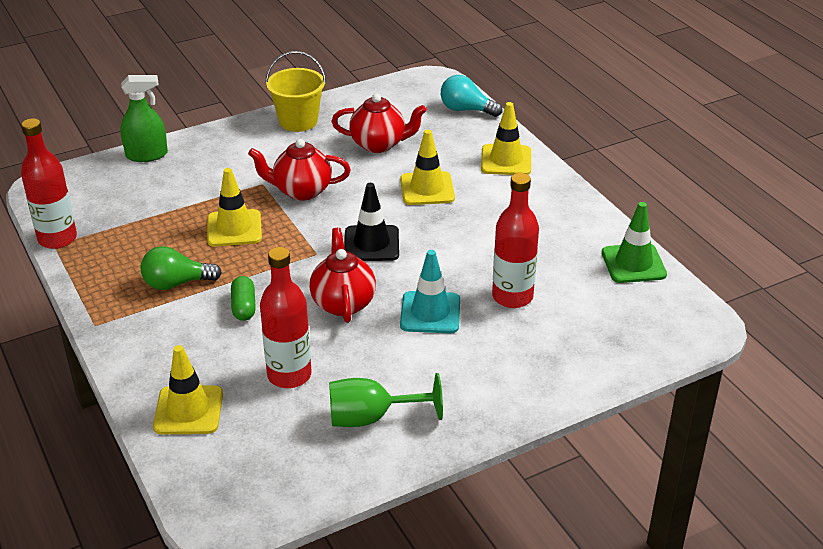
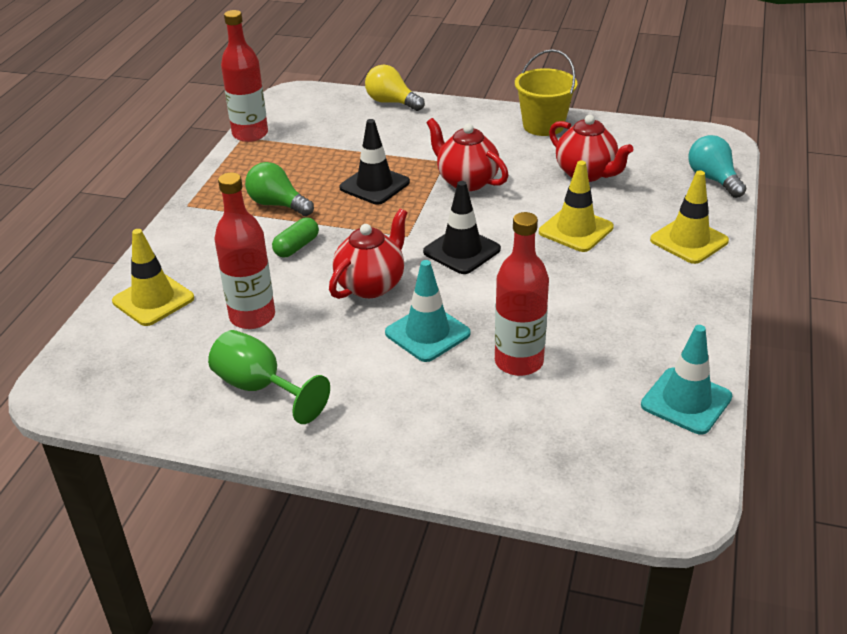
camera: 45 degrees right, 0 degrees up
green spray bottle [120,75,168,162] -> yellow light bulb [365,64,425,111]
yellow traffic cone [207,168,262,247] -> black traffic cone [339,119,410,205]
green traffic cone [602,202,667,283] -> turquoise traffic cone [641,325,732,434]

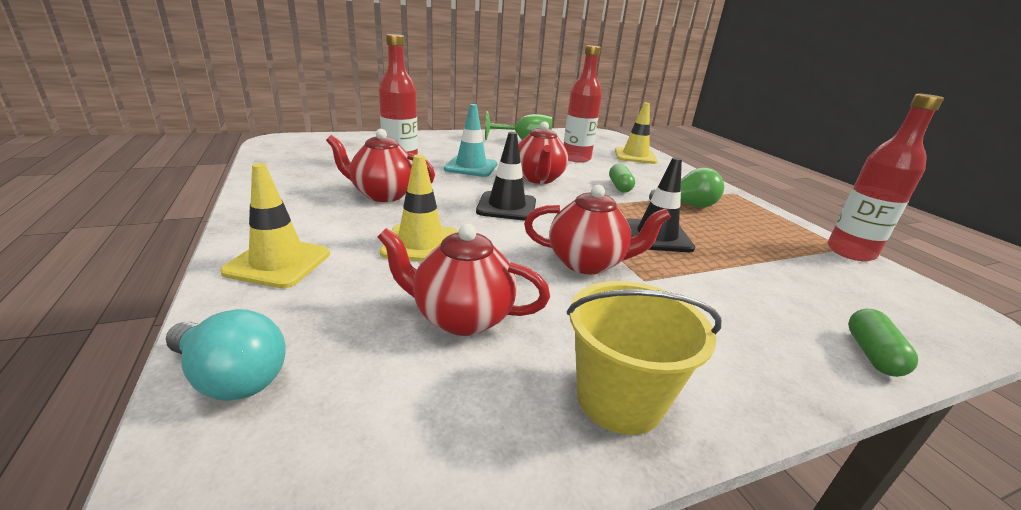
camera: 140 degrees right, 10 degrees down
yellow light bulb [365,64,425,111] -> green capsule [848,309,918,377]
turquoise traffic cone [641,325,732,434] -> none
none -> red teapot [326,129,435,202]

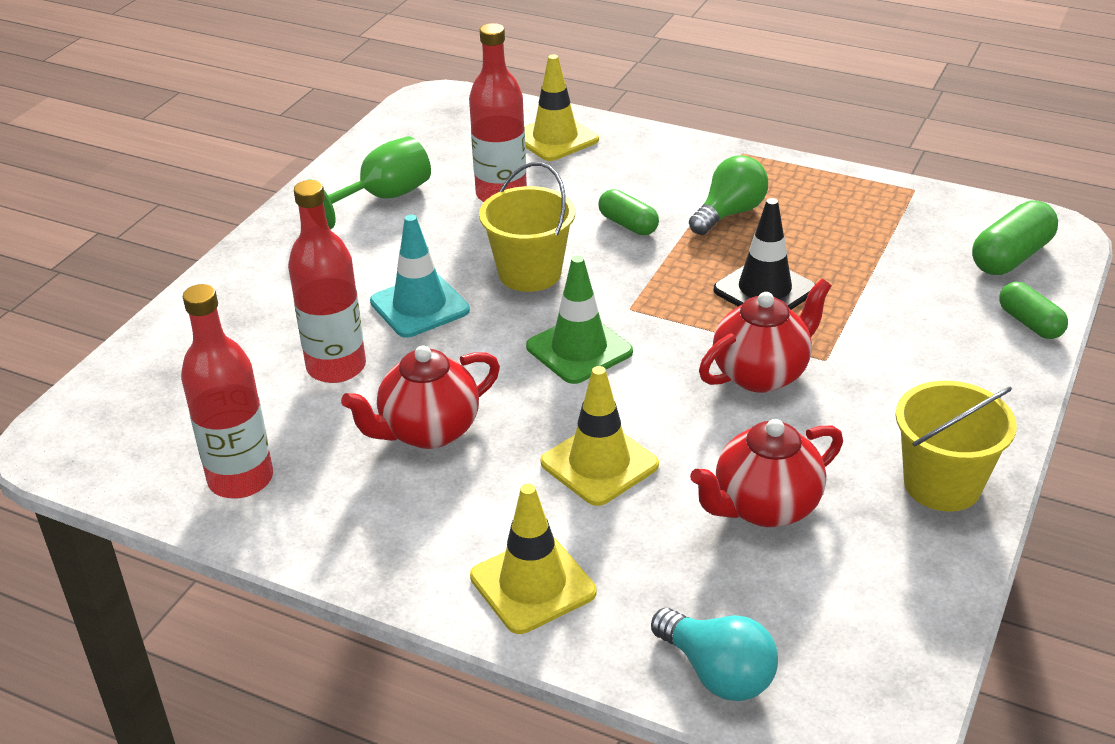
camera: 40 degrees left, 10 degrees up
turquoise light bulb [166,309,286,401] -> turquoise light bulb turned 60 degrees clockwise [651,608,778,701]
black traffic cone [476,132,536,221] -> green traffic cone [526,256,633,384]
red teapot [518,121,568,184] -> yellow bucket [479,162,575,292]
red bottle [828,94,944,262] -> red bottle moved to [181,284,273,498]
none -> green capsule [972,200,1058,275]

